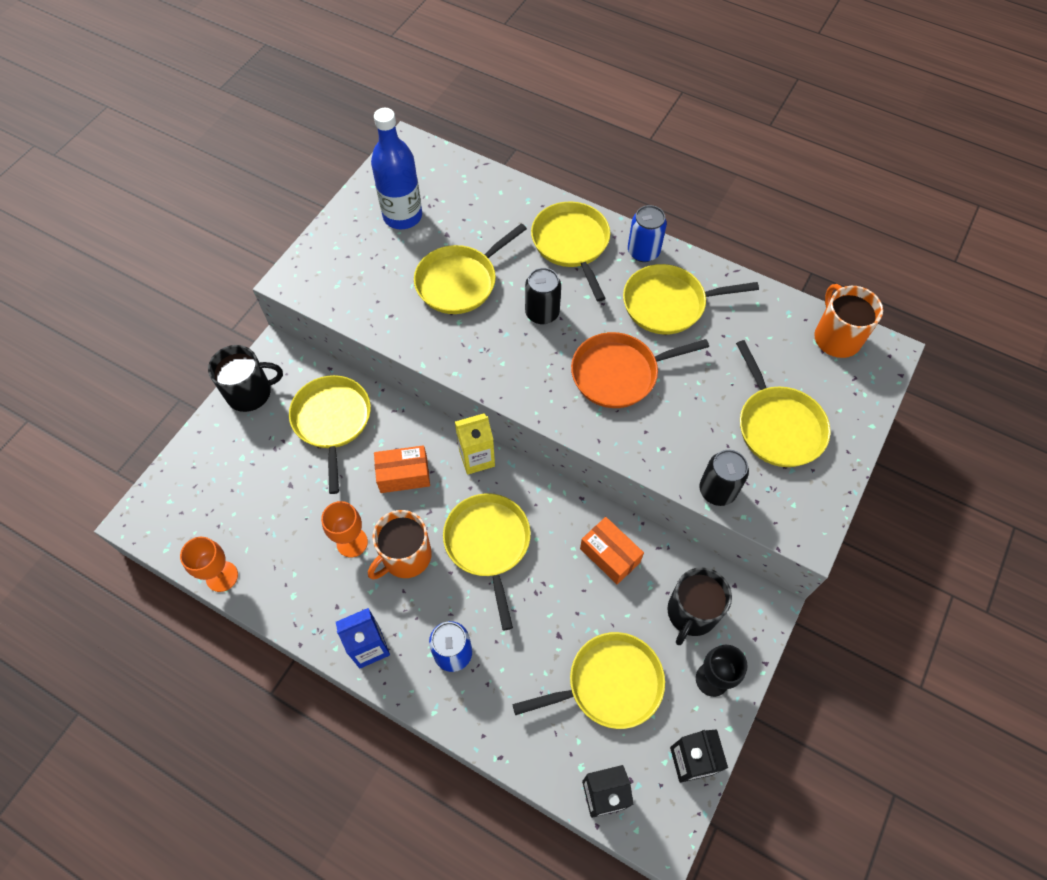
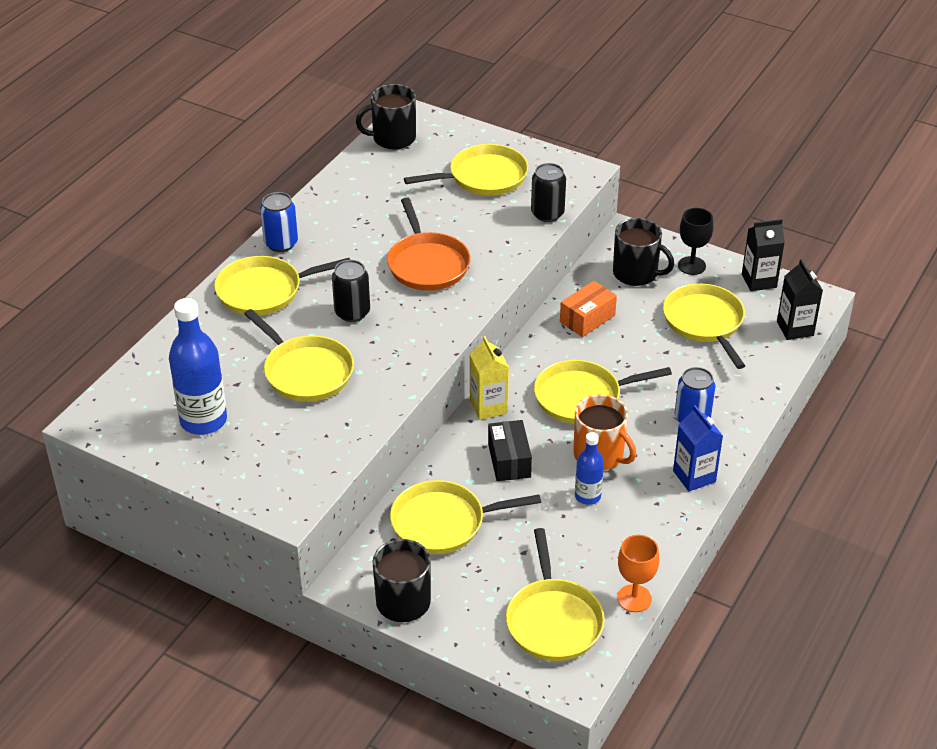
camera: 90 degrees left, 20 degrees down
orange goblet [321,501,368,558] -> blue bottle [575,432,604,505]
orange box [374,445,430,493] -> black box [488,420,532,481]
yellow pan [623,264,759,335] -> yellow pan moved to [506,528,605,661]
orange mug [814,284,883,358] -> black mug [356,84,416,149]

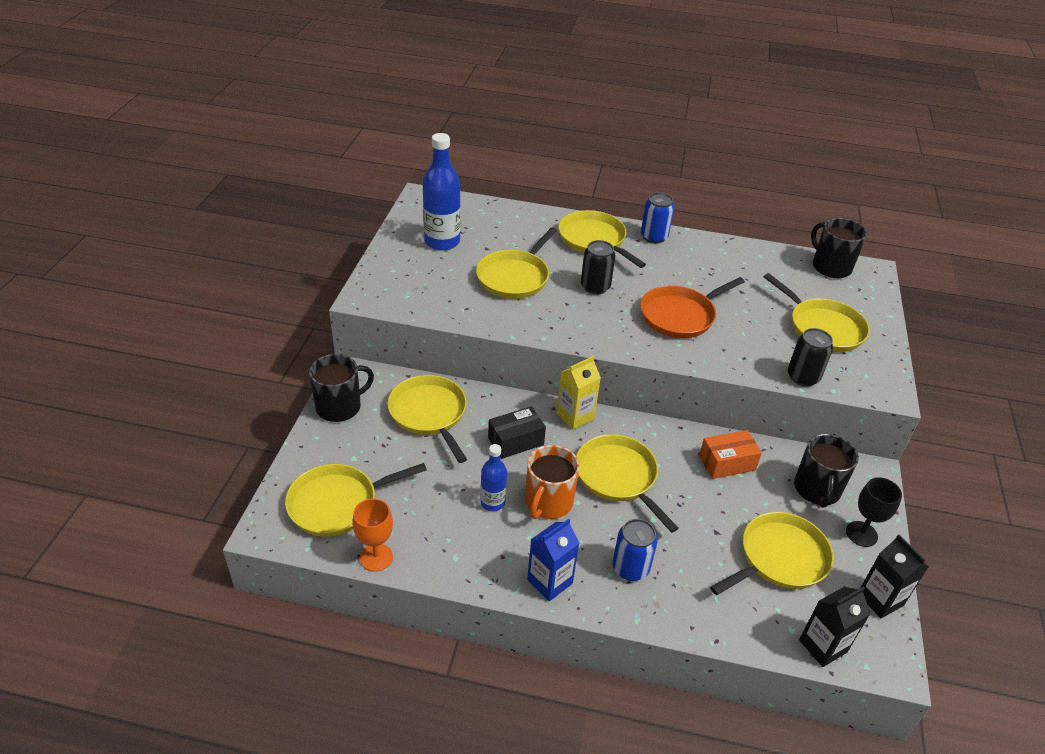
camera: 70 degrees right, 0 degrees up
orange box [560,281,617,337] -> orange box turned 45 degrees counterclockwise [699,430,762,479]

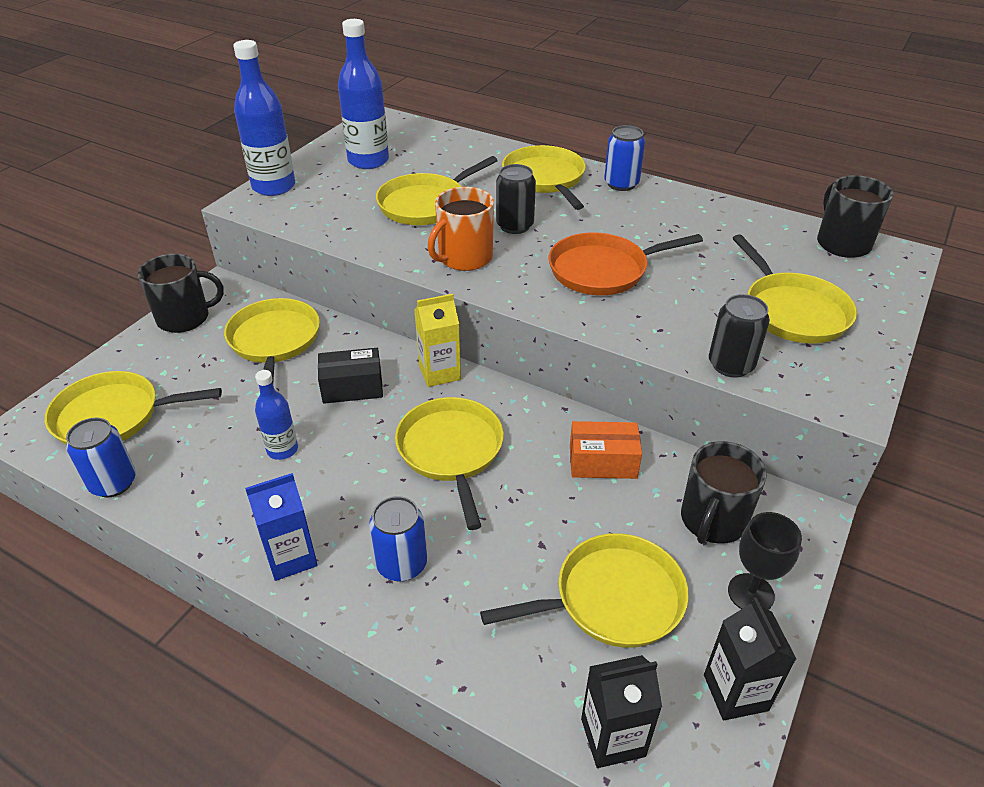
camera: 20 degrees right, 0 degrees up
orange goblet [352,498,393,572] -> blue can [66,417,136,497]
orange mug [525,445,580,519] -> orange mug moved to [428,187,494,271]
none -> blue bottle [233,40,295,196]

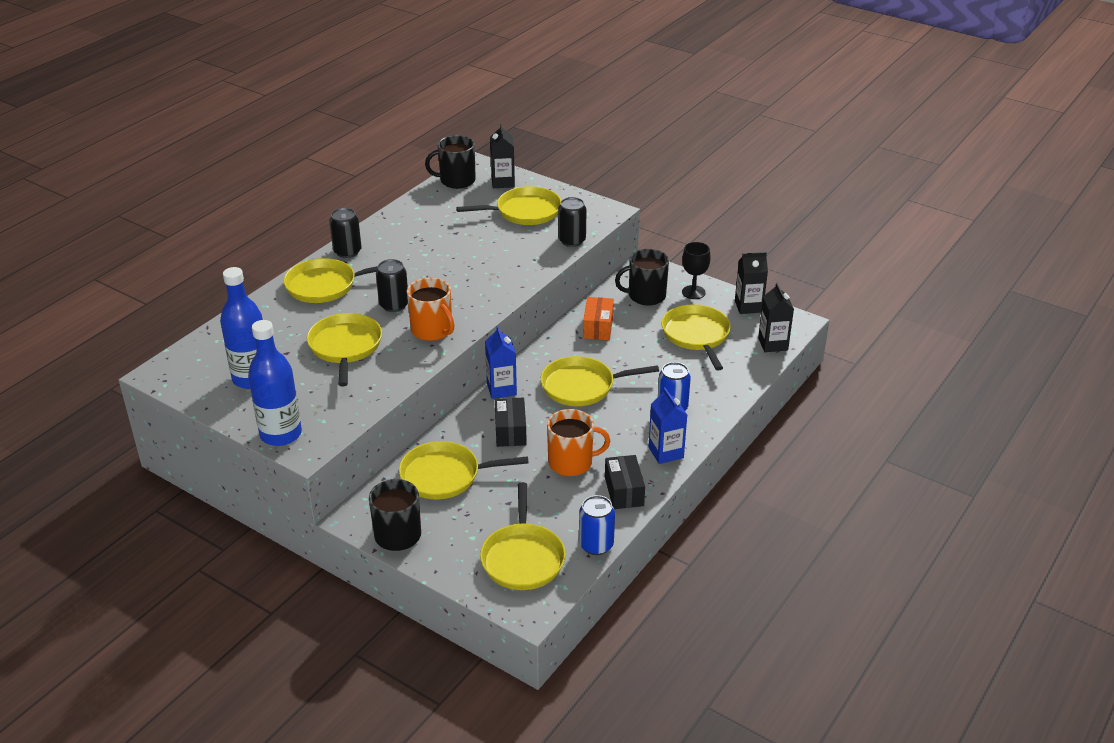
camera: 85 degrees left, 5 degrees down
blue bottle [255,370,298,460] -> orange mug [547,409,610,476]
yellow pan [376,156,498,225] -> yellow pan turned 150 degrees counterclockwise [307,313,382,387]
yellow carton [414,294,461,387] -> blue carton [485,326,517,399]
orange pan [548,232,703,295] -> none
blue can [604,125,645,191] -> black can [329,208,362,258]
black mug [681,441,767,544] -> black mug turned 135 degrees clockwise [615,249,669,305]
none -> black carton [490,124,515,188]
none -> black box [605,455,645,509]

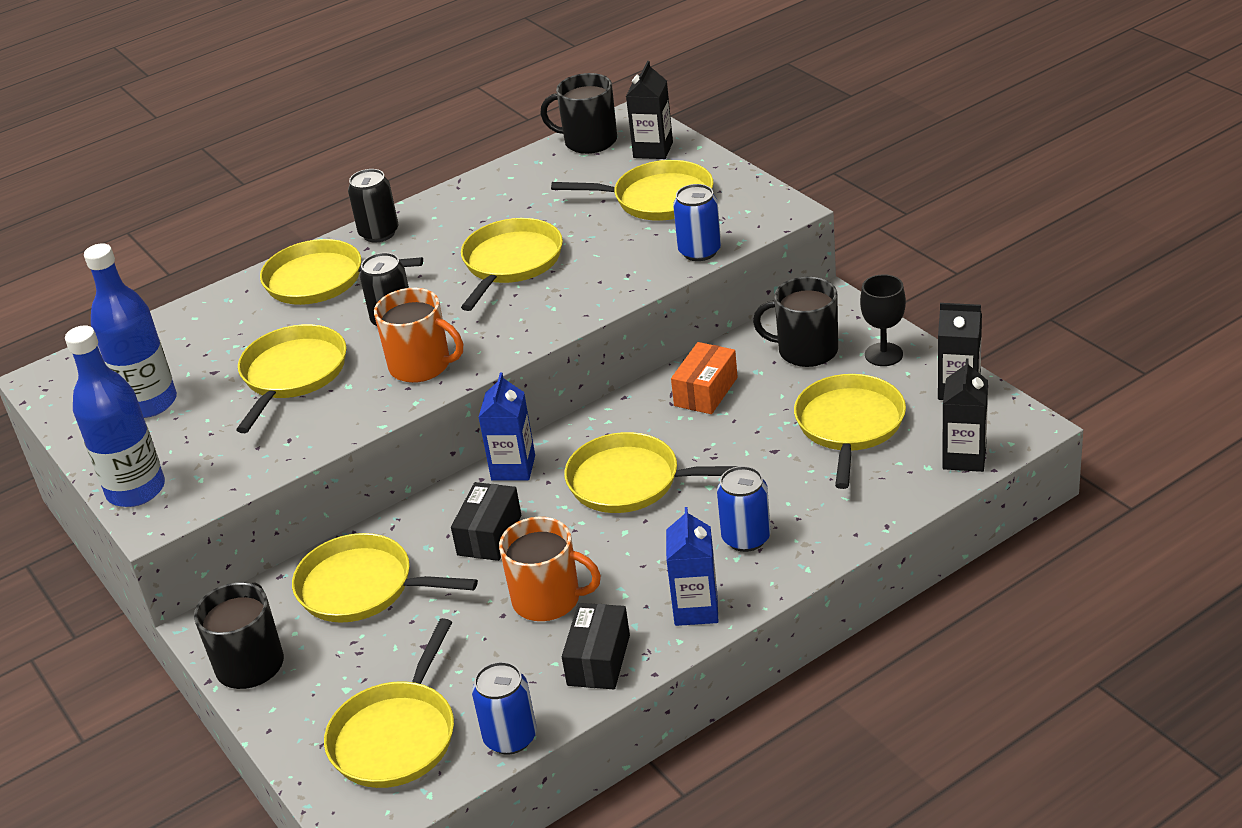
camera: 25 degrees right, 0 degrees up
orange mug [407,278,454,341] -> orange mug turned 45 degrees counterclockwise [374,288,463,383]
black can [558,197,587,247] -> blue can [673,184,721,261]
none -> yellow pan [461,218,563,311]

